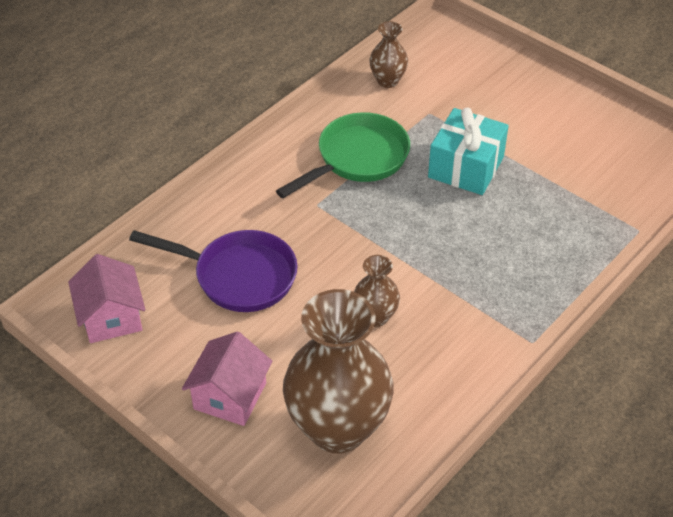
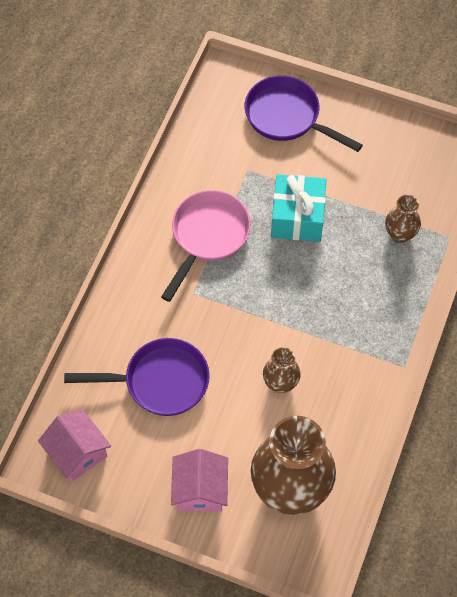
camera: 20 degrees left, 15 degrees up
green pan [276,112,410,198] -> pink pan [161,190,251,302]
brown vase [369,21,408,88] -> brown vase moved to [385,195,421,243]
none -> purple pan [245,76,363,152]

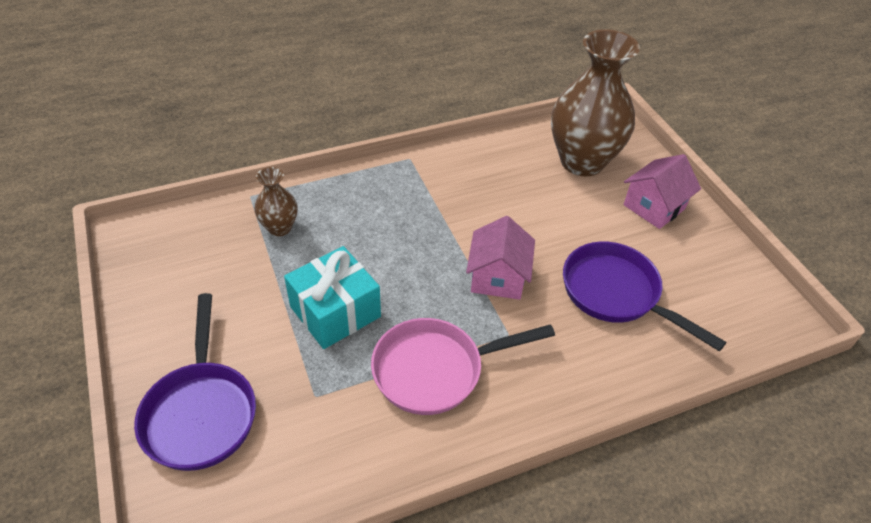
camera: 135 degrees left, 15 degrees down
pink house [38,409,111,482] -> pink house moved to [466,216,535,300]
brown vase [263,347,301,393] -> none

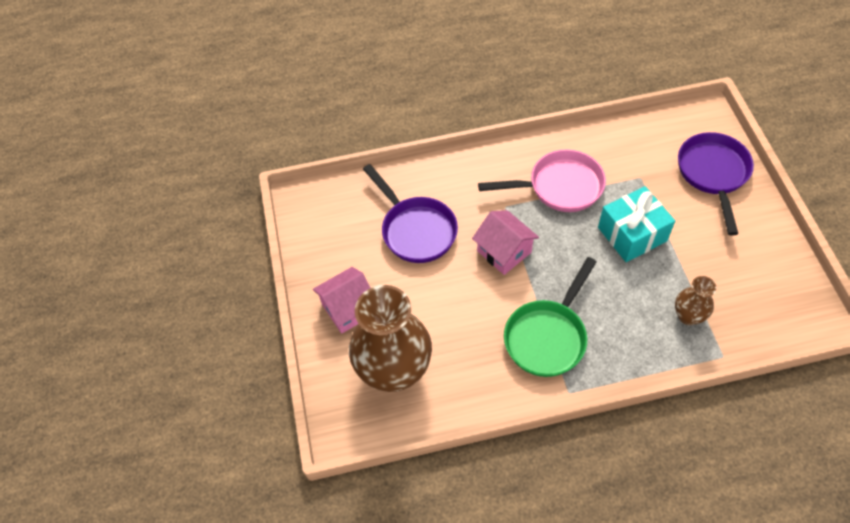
camera: 165 degrees left, 10 degrees up
pink house [466,216,535,300] -> pink house turned 60 degrees counterclockwise [472,210,539,275]
none -> green pan [504,257,597,377]

